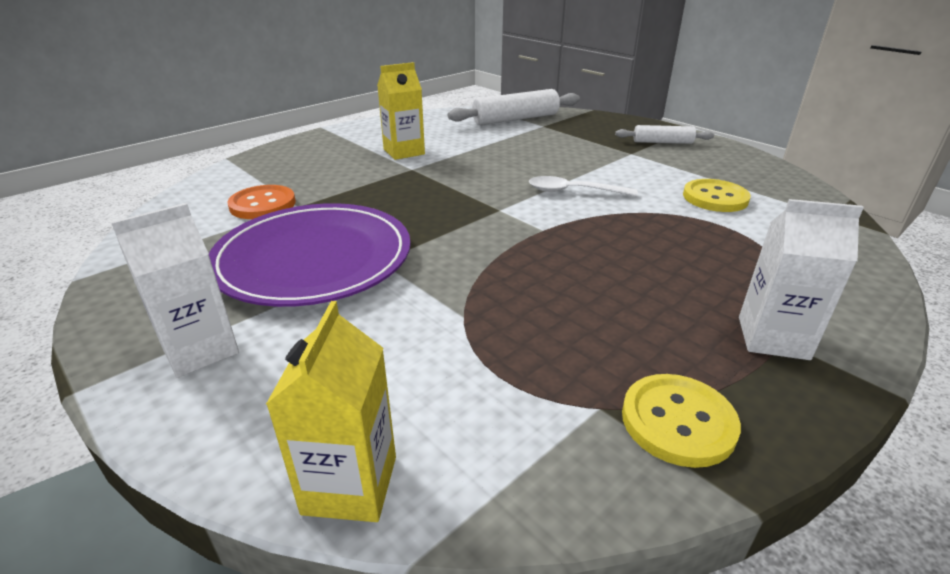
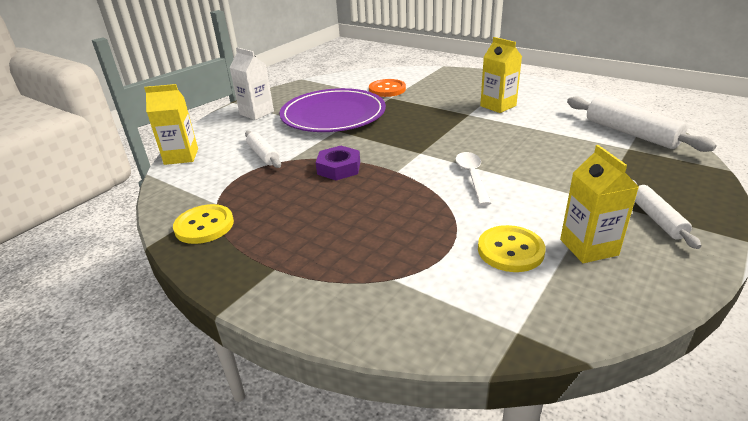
camera: 80 degrees right, 0 degrees up
white carton [739,199,864,360] -> none
none -> white rolling pin [245,131,281,168]
none -> purple nut [316,146,360,180]
none -> yellow carton [560,145,639,263]

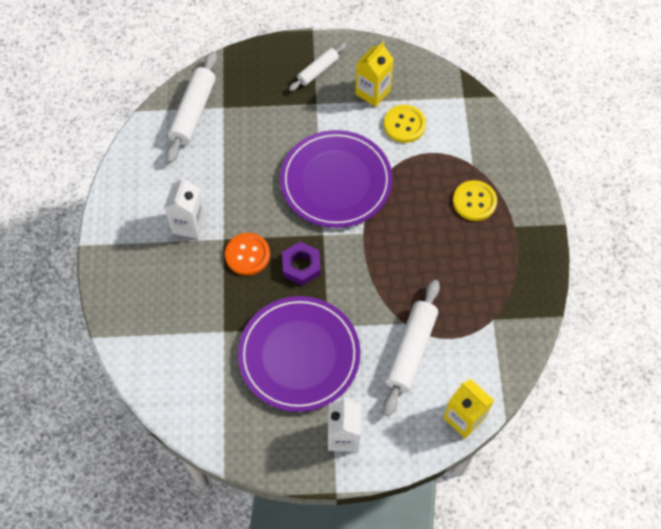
camera: 130 degrees left, 30 degrees up
yellow button [173,204,234,244] -> yellow button moved to [453,180,497,221]
white rolling pin [245,131,281,168] -> white rolling pin [383,280,440,416], size x1.68
purple nut [316,146,360,180] -> purple nut moved to [282,242,321,285]
orange button [369,79,406,97] -> orange button moved to [225,233,270,275]
white spoon [455,152,492,206] -> purple plate [280,130,393,228]
yellow carton [480,37,522,113] -> white carton [164,177,206,239]

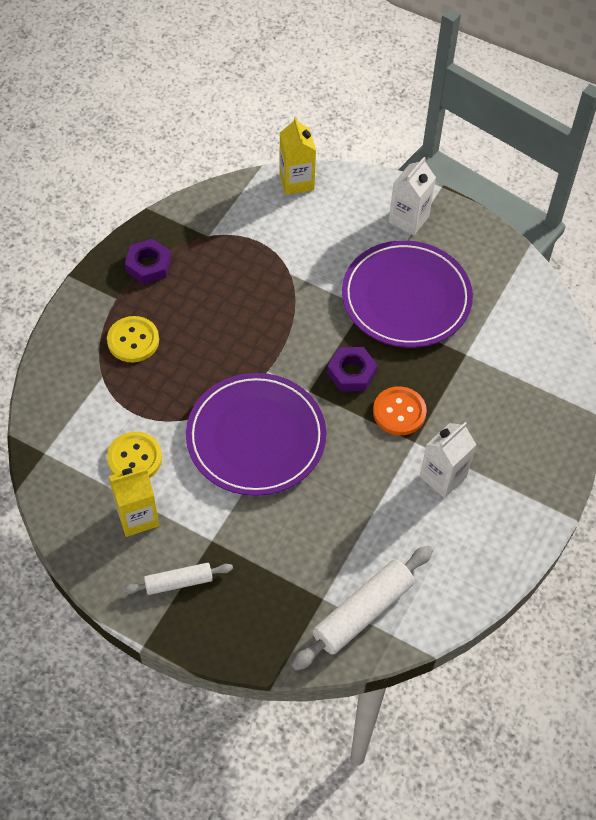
camera: 150 degrees left, 5 degrees down
white rolling pin [383,280,440,416] -> none
none -> purple nut [125,239,171,284]

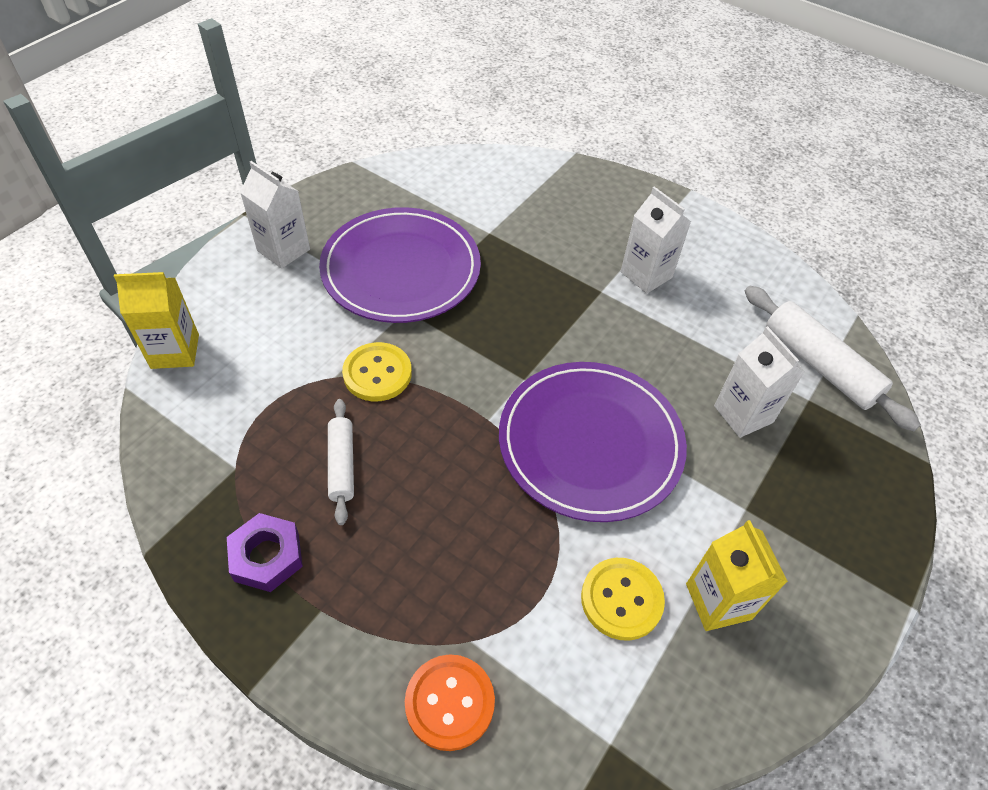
camera: 85 degrees left, 5 degrees down
yellow button [107,316,159,362] -> yellow button moved to [342,342,412,401]
white rolling pin [123,563,233,595] -> white rolling pin moved to [328,399,354,525]
purple nut [327,347,377,392] -> none
orange button [373,386,427,435] -> orange button moved to [405,654,495,751]
none -> white carton [714,326,805,438]

